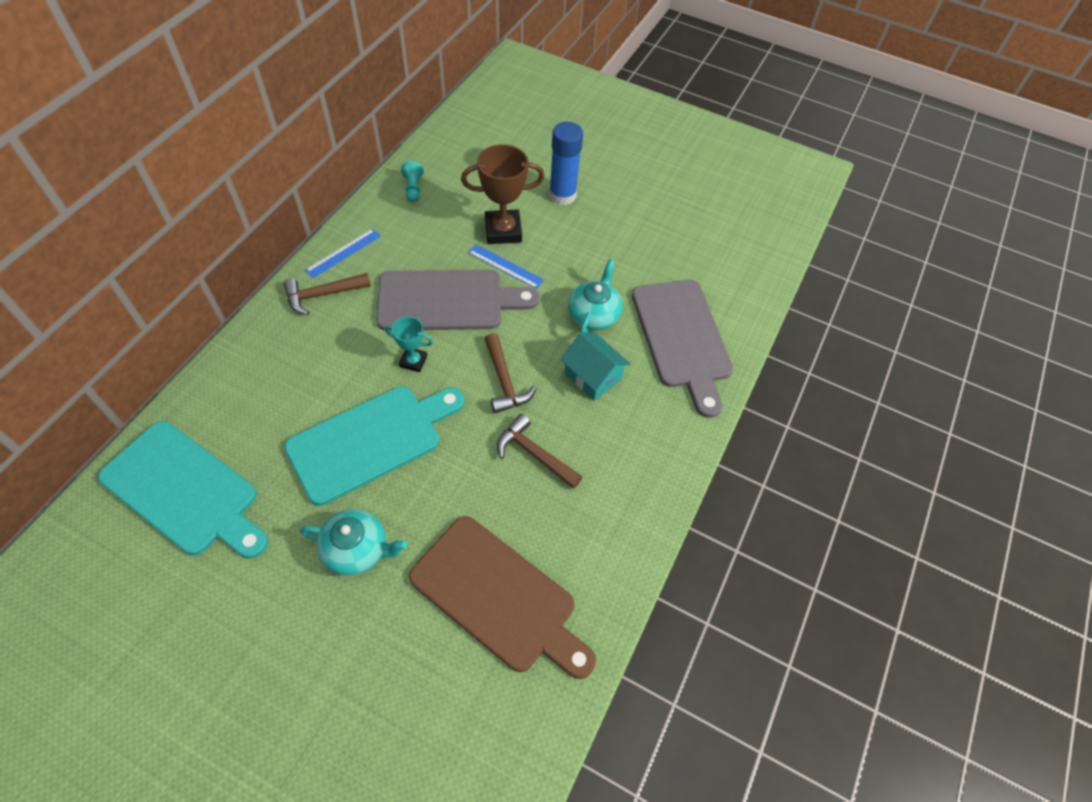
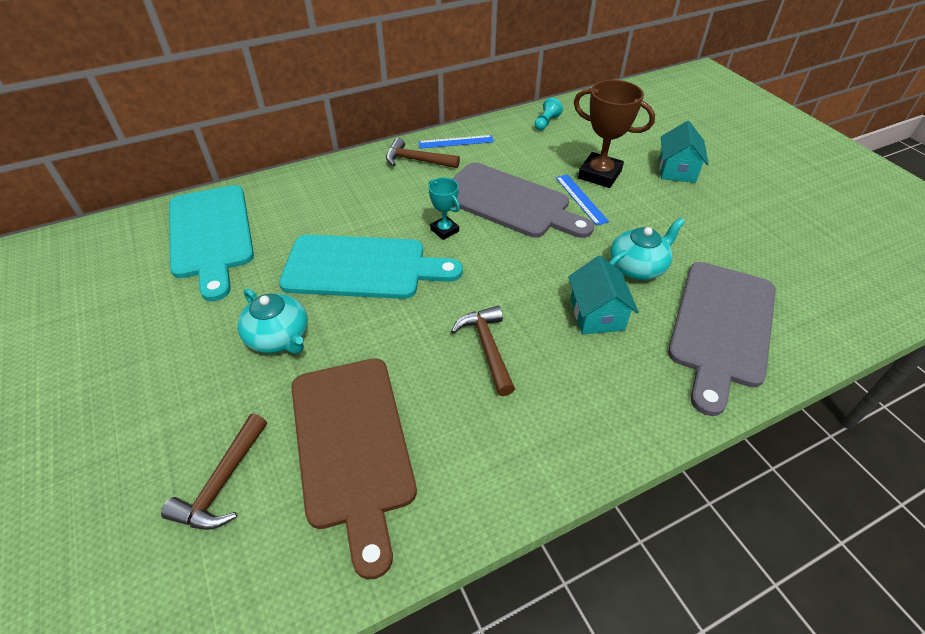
camera: 40 degrees right, 10 degrees down
brown hammer [484,333,537,413] -> brown hammer moved to [161,414,267,530]
blue glue stick [549,122,583,205] -> turquoise house [659,121,709,183]

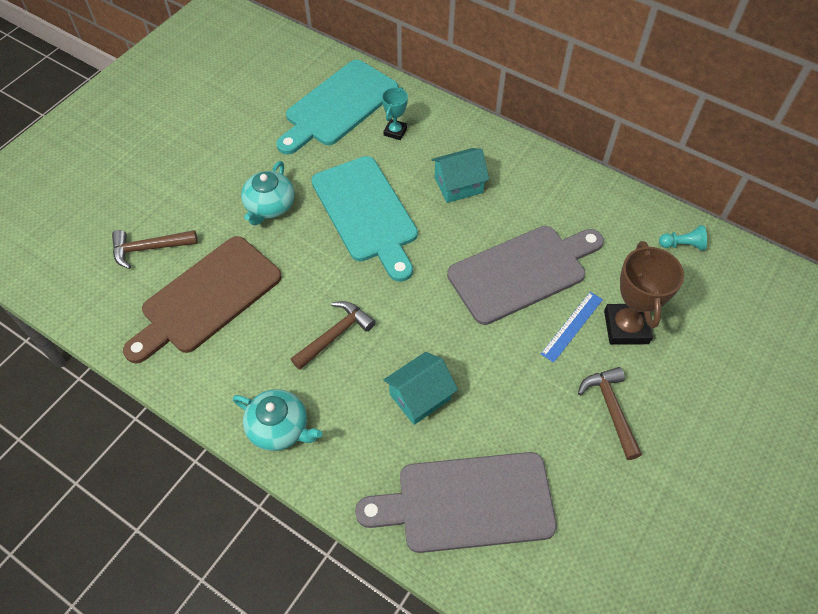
camera: 60 degrees right, 10 degrees up
brown hammer [386,138,460,168] -> brown hammer moved to [578,367,642,460]
blue ruler [418,135,494,149] -> none
turquoise trophy [428,178,460,240] -> turquoise trophy moved to [382,87,408,140]
grey cutting board [452,163,594,238] -> grey cutting board turned 120 degrees counterclockwise [447,226,604,325]
turquoise teapot [609,217,685,280] -> turquoise teapot moved to [233,389,322,451]
turquoise house [659,121,709,183] -> turquoise house moved to [431,148,489,203]

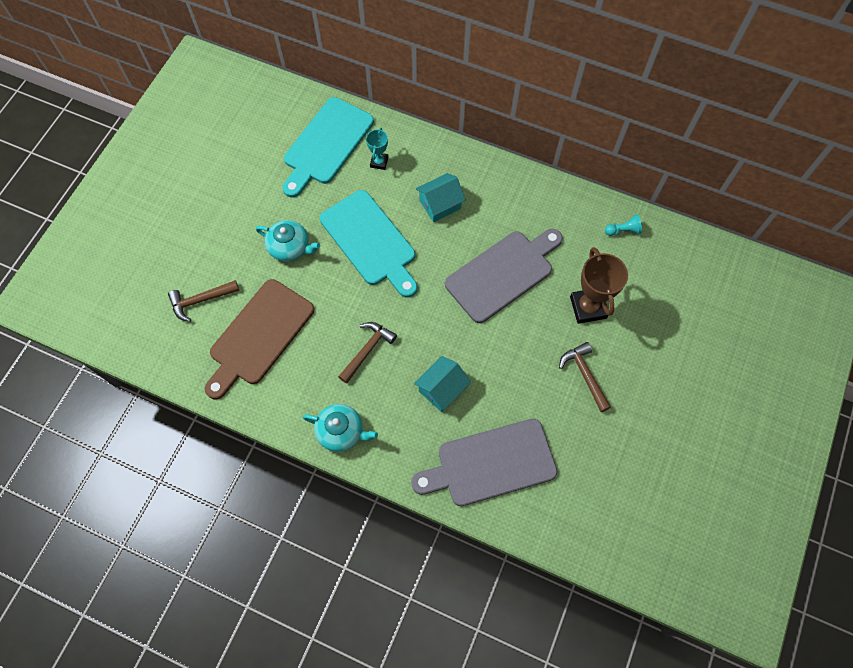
camera: 10 degrees left, 10 degrees up
turquoise teapot [241,161,295,225] -> turquoise teapot turned 75 degrees counterclockwise [256,220,320,262]
blue ruler [541,292,603,363] -> none

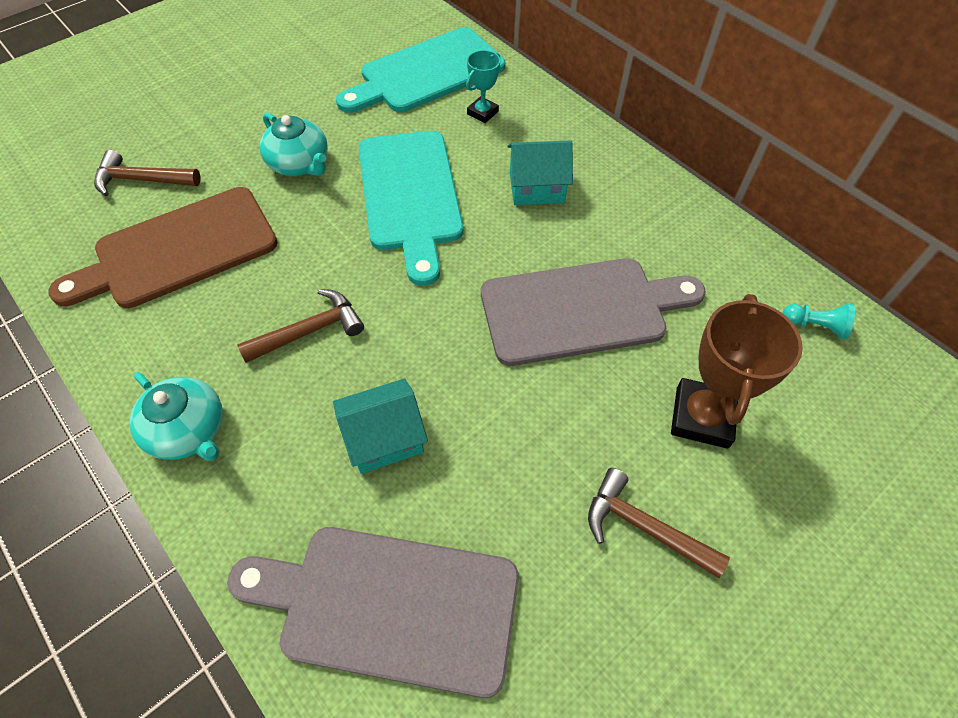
camera: 25 degrees right, 10 degrees down
brown hammer [559,342,611,412] -> brown hammer turned 60 degrees counterclockwise [588,468,730,578]

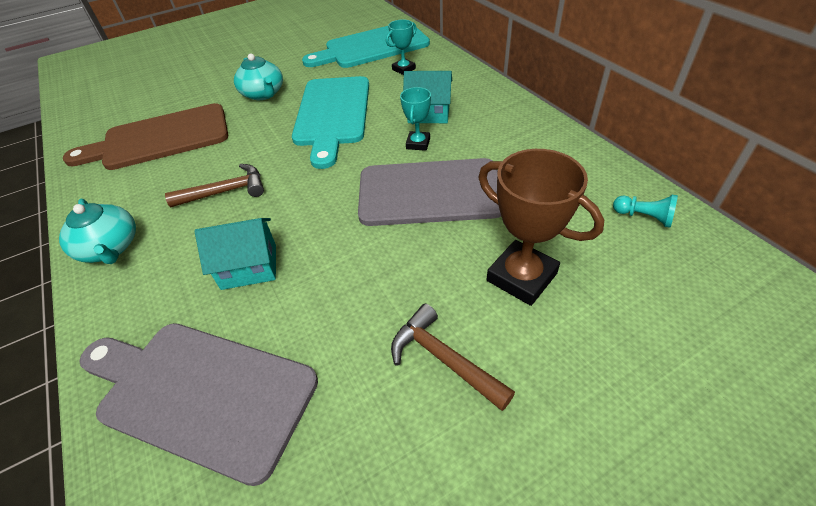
camera: 15 degrees right, 10 degrees down
brown hammer [94,150,201,196] -> none
brown trophy [671,294,803,449] -> brown trophy turned 75 degrees counterclockwise [479,149,604,306]
none -> turquoise trophy [400,87,431,151]

